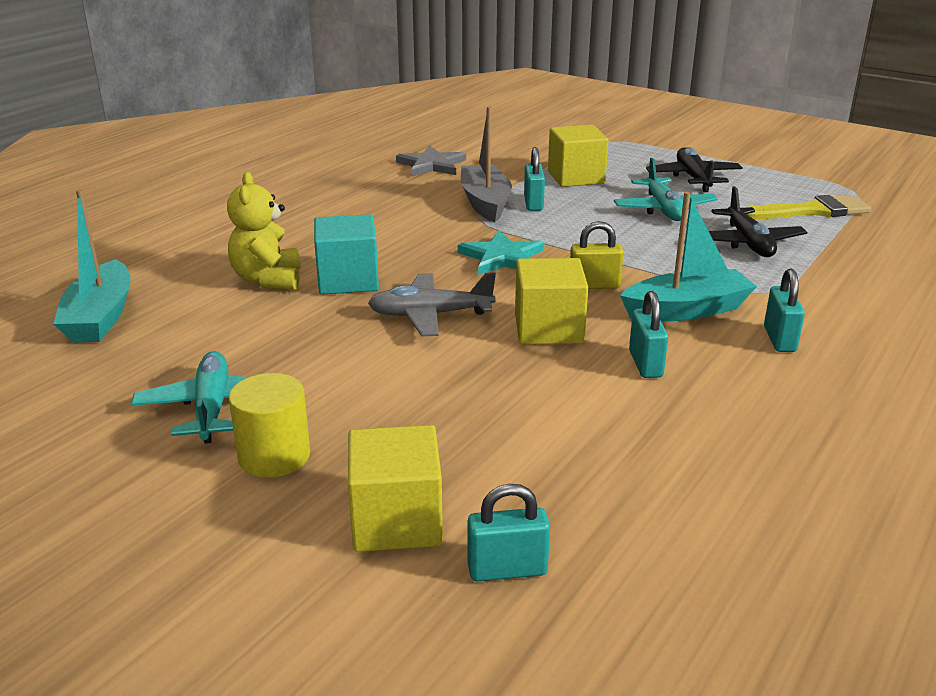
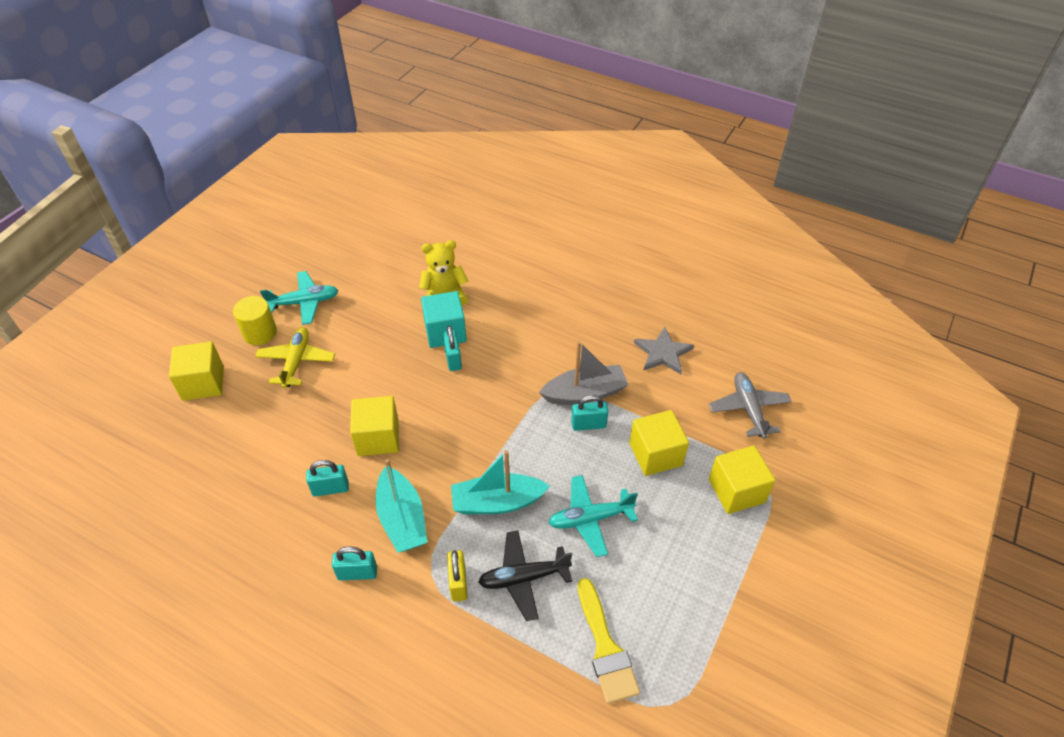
camera: 85 degrees right, 20 degrees up
turquoise boat [53,190,131,343] -> turquoise boat moved to [451,450,550,514]
grey plane [368,272,496,336] -> grey plane moved to [709,372,792,439]
turquoise star [458,230,544,275] -> none
turquoise padlock [468,484,550,582] -> turquoise padlock moved to [443,326,462,371]
yellow padlock [570,221,623,289] -> yellow padlock moved to [447,550,468,602]
black plane [646,147,743,192] -> none
none -> yellow plane [255,327,335,388]
none -> yellow cube [709,445,775,514]

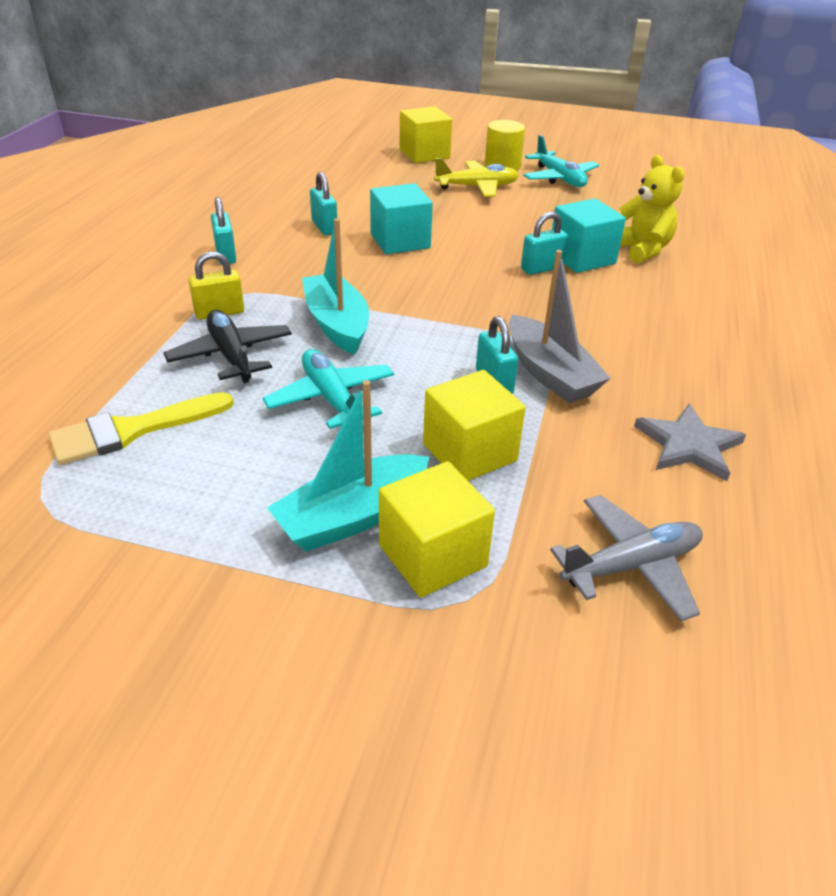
camera: 75 degrees right, 10 degrees down
yellow cube [350,396,399,456] -> turquoise cube [370,183,433,254]
turquoise boat [376,459,427,553] -> turquoise boat moved to [267,380,429,552]

